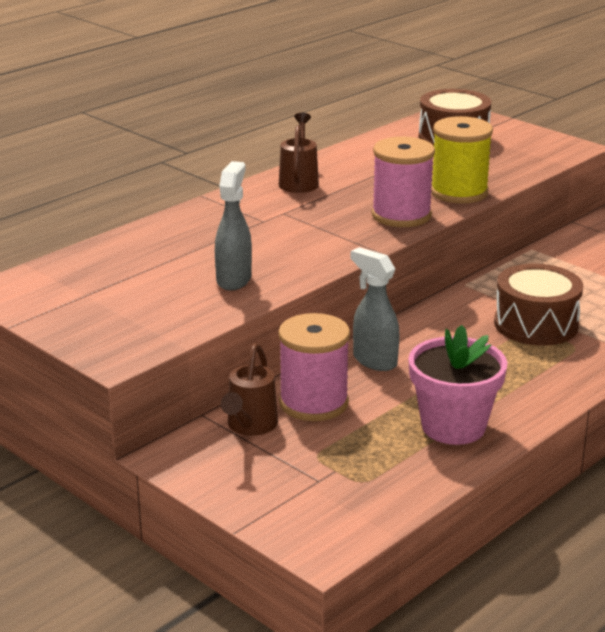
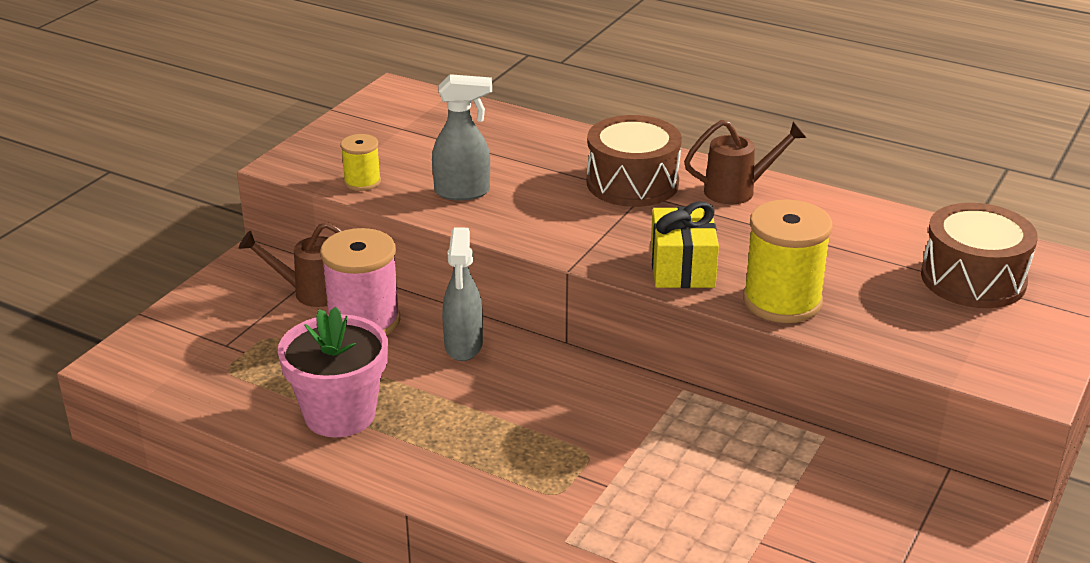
camera: 75 degrees right, 5 degrees up
grey spray bottle [351,247,399,371] -> grey spray bottle turned 150 degrees clockwise [442,227,483,361]
pink spool [371,137,435,227] -> yellow gift [651,202,719,288]
brown drum [494,264,583,346] -> brown drum moved to [587,115,682,207]
none -> yellow spool [340,134,381,191]

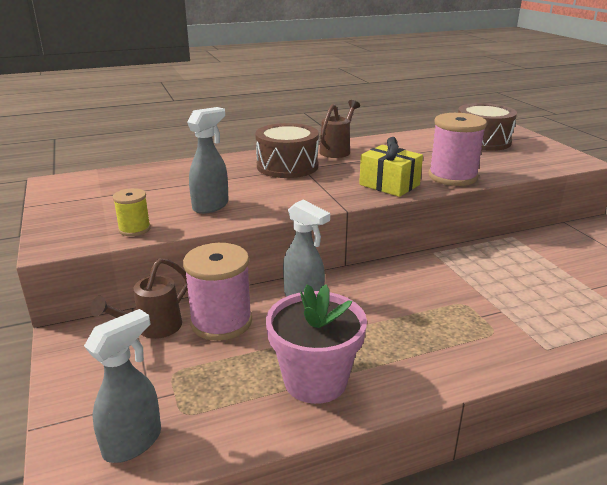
camera: 50 degrees left, 5 degrees down
yellow spool [743,199,832,323] -> pink spool [428,113,487,186]
none -> grey spray bottle [84,309,161,463]

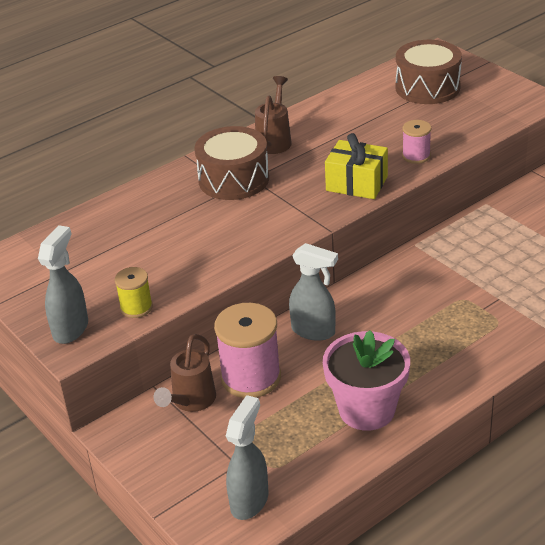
camera: 15 degrees left, 10 degrees up
grey spray bottle [187,107,229,214] -> grey spray bottle moved to [38,225,88,344]
pink spool [428,113,487,186] -> pink spool [402,120,431,164], size x0.53

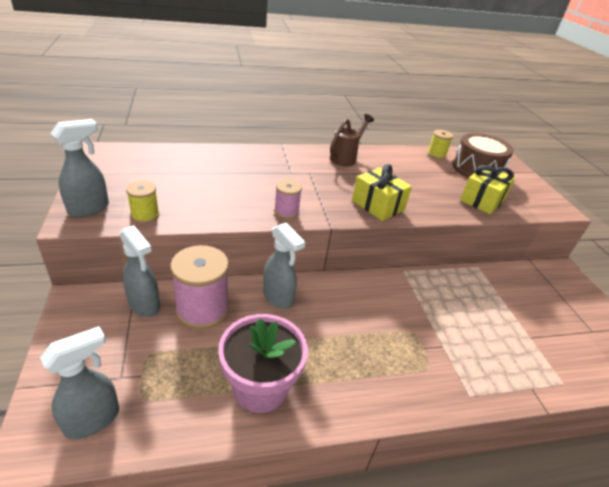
camera: 20 degrees right, 0 degrees up
brown watering can [154,334,216,412] -> grey spray bottle [120,225,160,317]
brown drum [195,126,269,200] -> none
pink spool [402,120,431,164] -> pink spool moved to [274,179,302,219]
none -> yellow spool [427,130,453,160]
none -> yellow gift [460,165,515,214]

